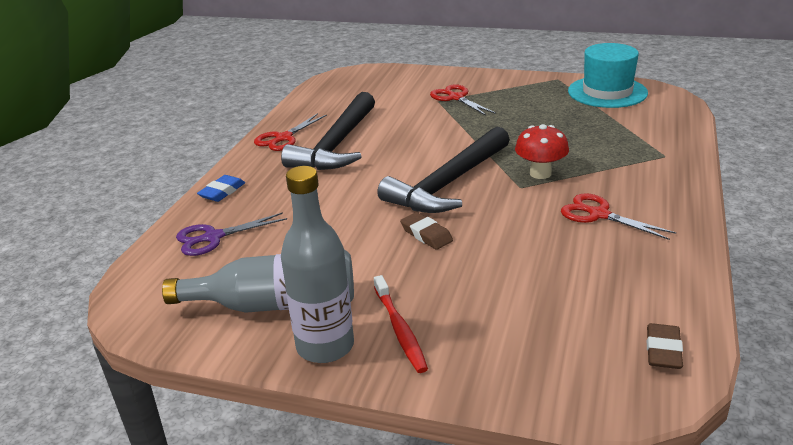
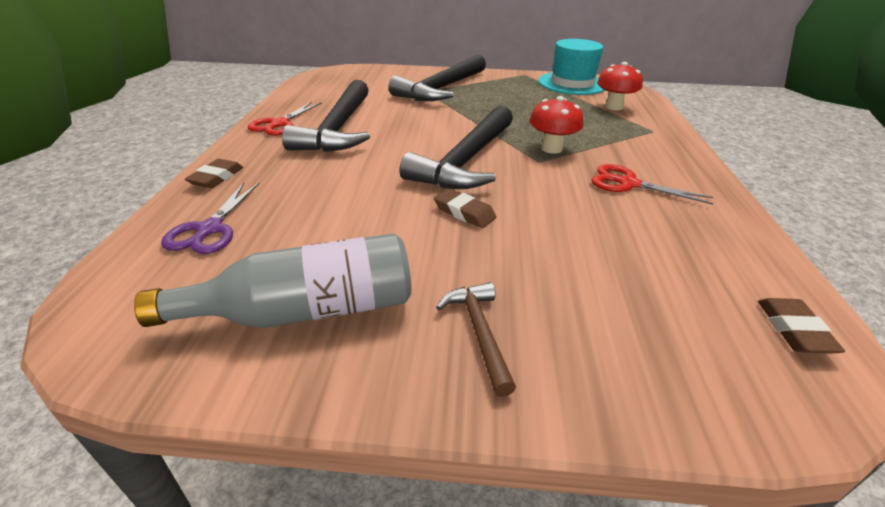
camera: 15 degrees left, 5 degrees up
purple scissors [176,212,287,256] -> purple scissors turned 45 degrees counterclockwise [161,183,260,254]
blue eraser [197,175,245,202] -> brown eraser [185,159,243,188]
grey bottle [281,166,354,363] -> none
red toothbrush [374,275,428,373] -> brown hammer [436,282,516,397]
red scissors [430,84,496,116] -> black hammer [389,55,486,101]
none -> red mushroom [597,62,643,110]

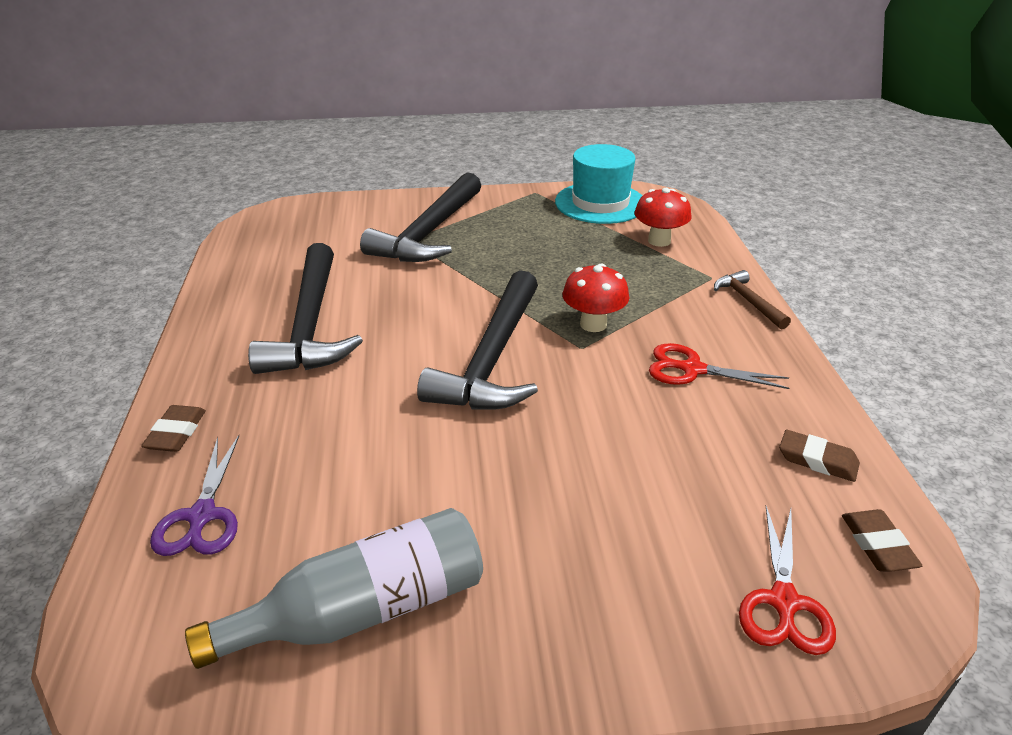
camera: 10 degrees left, 0 degrees up
red scissors [248,102,322,136] -> red scissors moved to [739,506,836,655]
brown eraser [434,189,496,228] -> brown eraser moved to [779,430,860,482]
brown hammer [436,282,516,397] -> brown hammer moved to [714,270,791,329]

